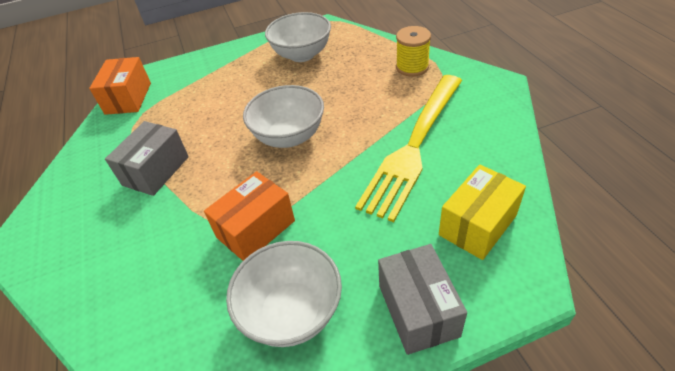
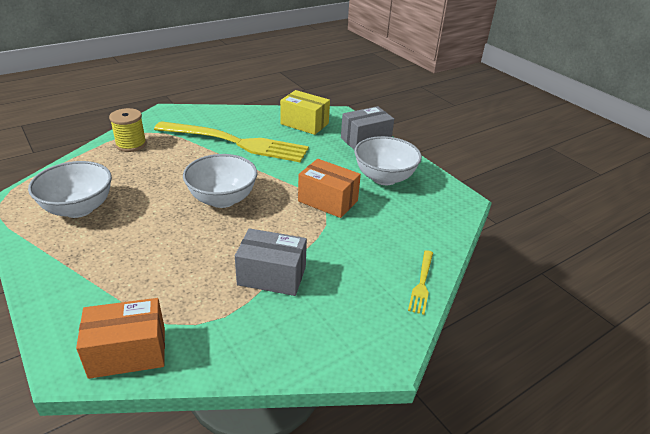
camera: 110 degrees left, 10 degrees down
none -> yellow fork [408,250,433,315]

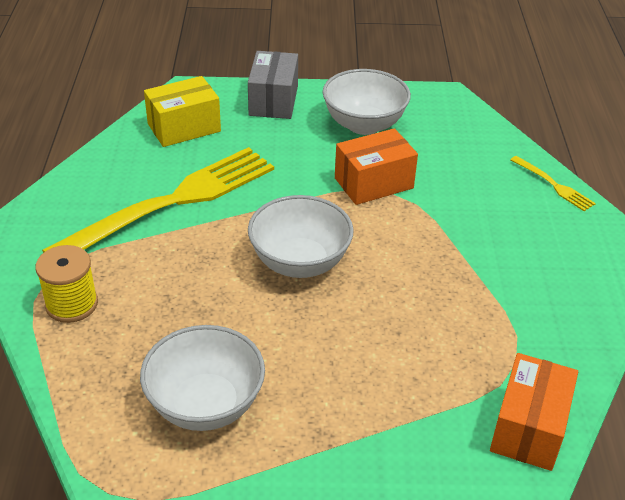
camera: 55 degrees left, 5 degrees up
grey box [235,228,307,296] -> none

